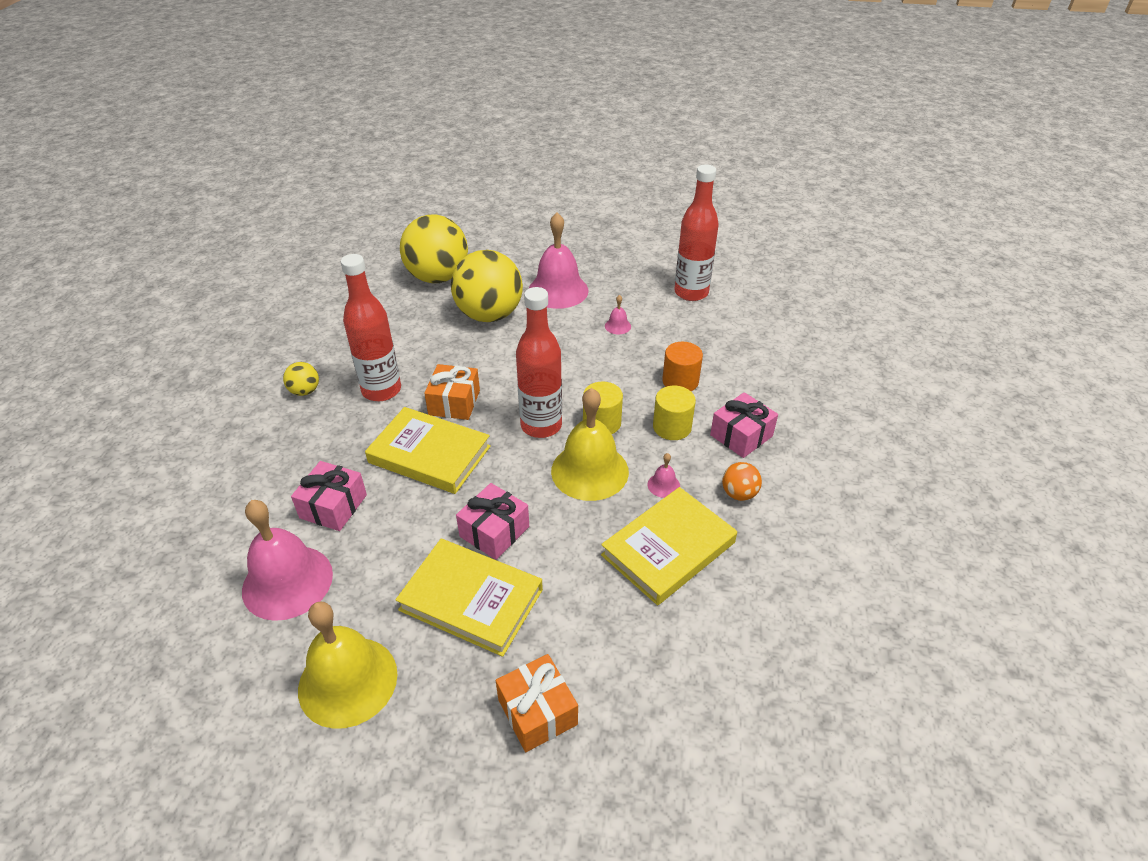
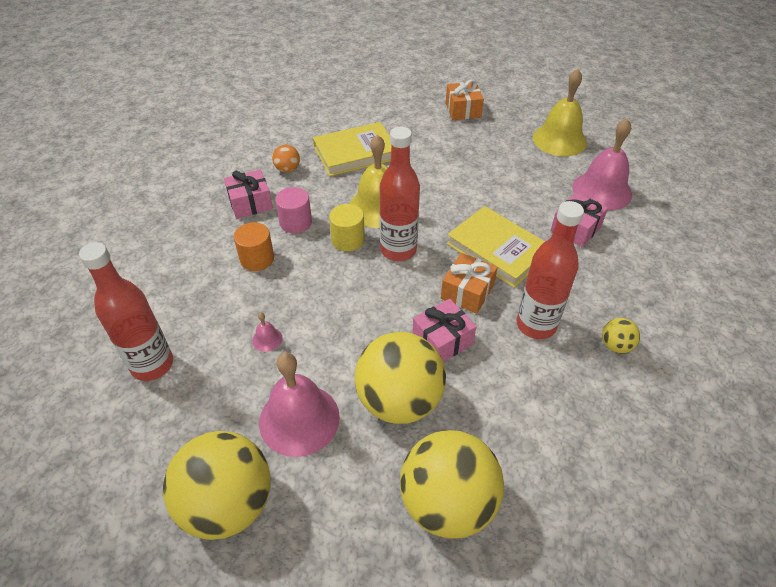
camera: 160 degrees left, 5 degrees up
yellow book [395,539,543,657] -> none
pink gift [456,483,529,560] -> pink gift moved to [412,299,476,362]
pink bell [648,453,680,498] -> none
yellow cylinder [653,386,696,440] -> pink cylinder [275,187,312,233]
none -> yellow ball [163,431,271,540]

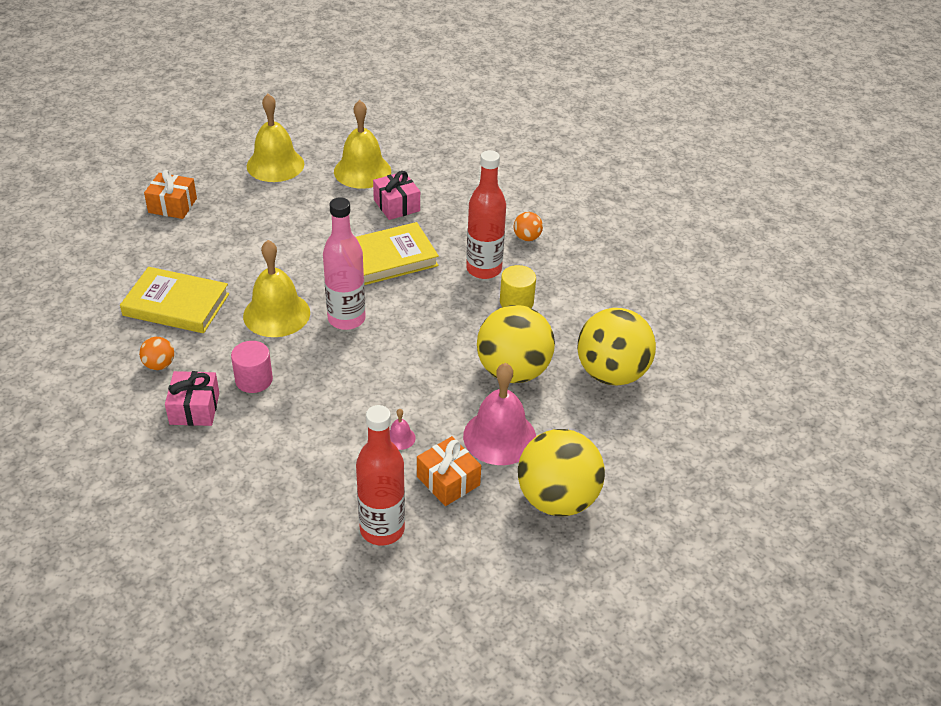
camera: 70 degrees left, 5 degrees down
orange cylinder [234,222,274,271] -> none
yellow book [313,122,391,176] -> yellow book turned 75 degrees counterclockwise [120,267,229,333]
yellow cylinder [329,204,365,251] -> yellow cylinder moved to [500,265,536,308]
red bottle [380,127,420,261] -> pink bottle [323,197,366,330]
pink gift [412,299,476,362] -> none
orange gift [441,253,498,314] -> orange gift moved to [417,436,481,506]
pink bell [572,119,632,211] -> yellow bell [334,100,391,189]
yellow ball [602,318,640,354] -> orange ball [514,212,543,241]

